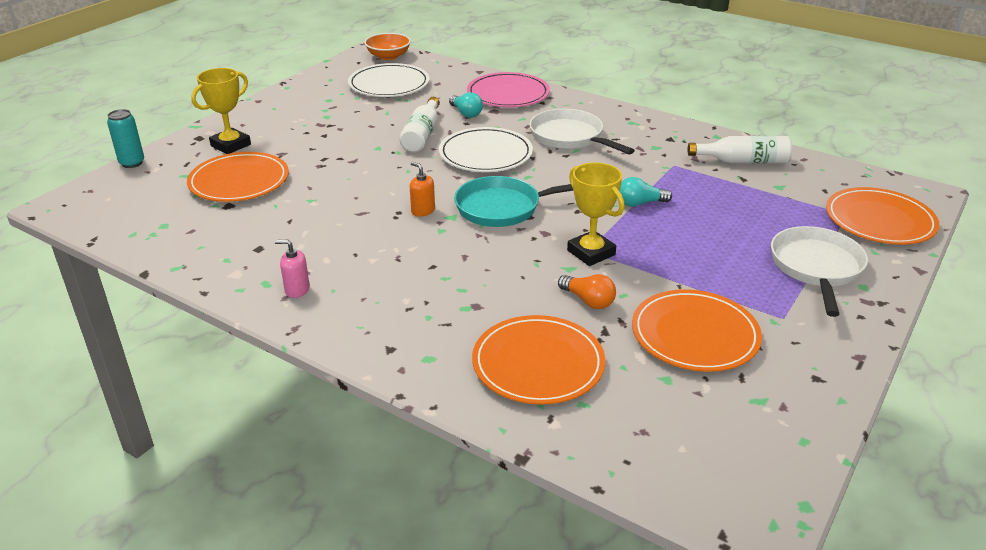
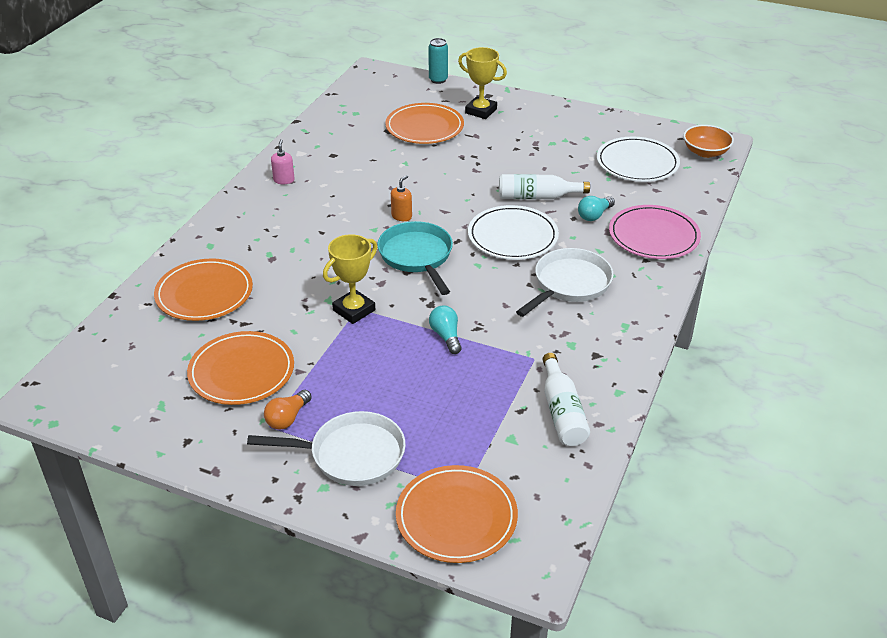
camera: 80 degrees right, 5 degrees up
orange light bulb [558,274,616,309] -> orange light bulb moved to [264,390,312,430]

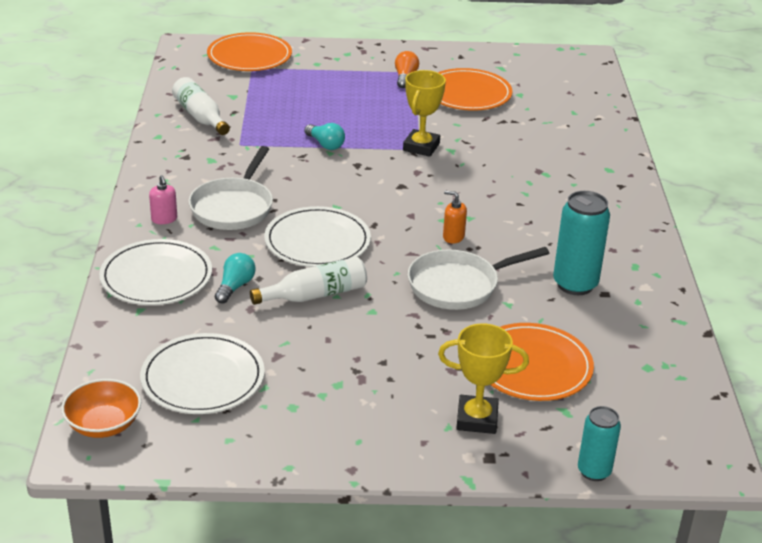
camera: 155 degrees right, 5 degrees down
orange plate [154,258,253,321] -> none
white pan [247,411,406,486] -> white pan moved to [408,247,549,310]
pink soap dispenser [271,139,295,184] -> pink soap dispenser moved to [149,175,177,224]
turquoise pan [377,221,453,295] -> none
orange soap dispenser [391,175,412,221] -> orange soap dispenser turned 105 degrees clockwise [443,191,467,244]
pink plate [609,205,701,259] -> white plate [99,239,212,305]
none -> turquoise can [553,191,610,295]

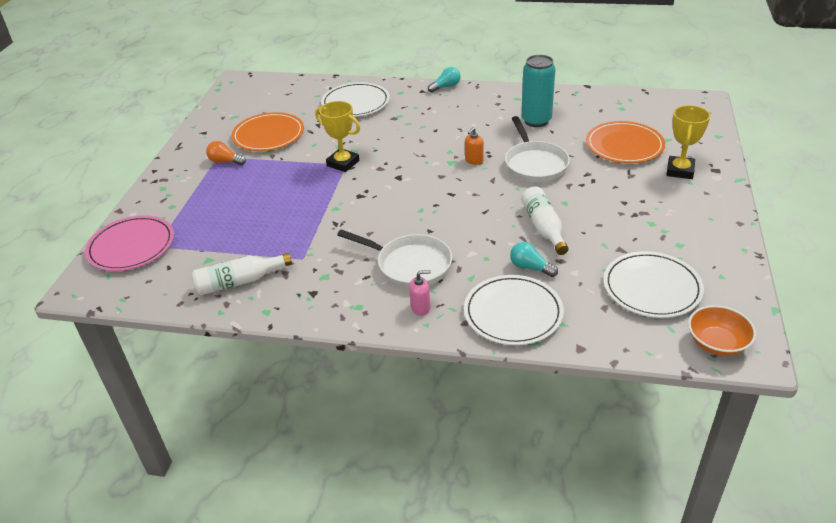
camera: 75 degrees left, 5 degrees up
orange plate [207,32,292,71] -> pink plate [85,215,174,271]
white plate [264,206,371,267] -> white plate moved to [321,82,390,117]
turquoise light bulb [304,123,345,150] -> turquoise light bulb moved to [428,67,461,93]
turquoise can [578,406,621,481] -> none

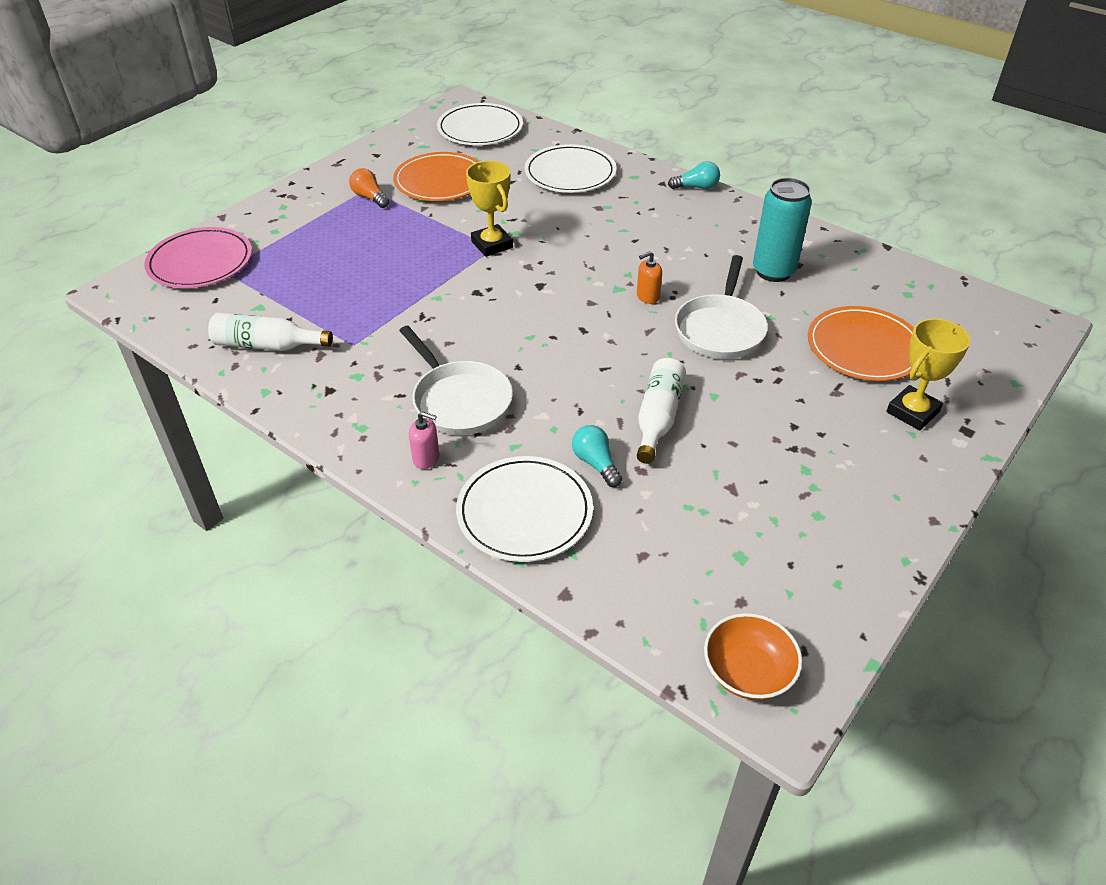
camera: 25 degrees right, 5 degrees up
white plate [604,251,704,318] -> white plate moved to [437,103,523,145]

